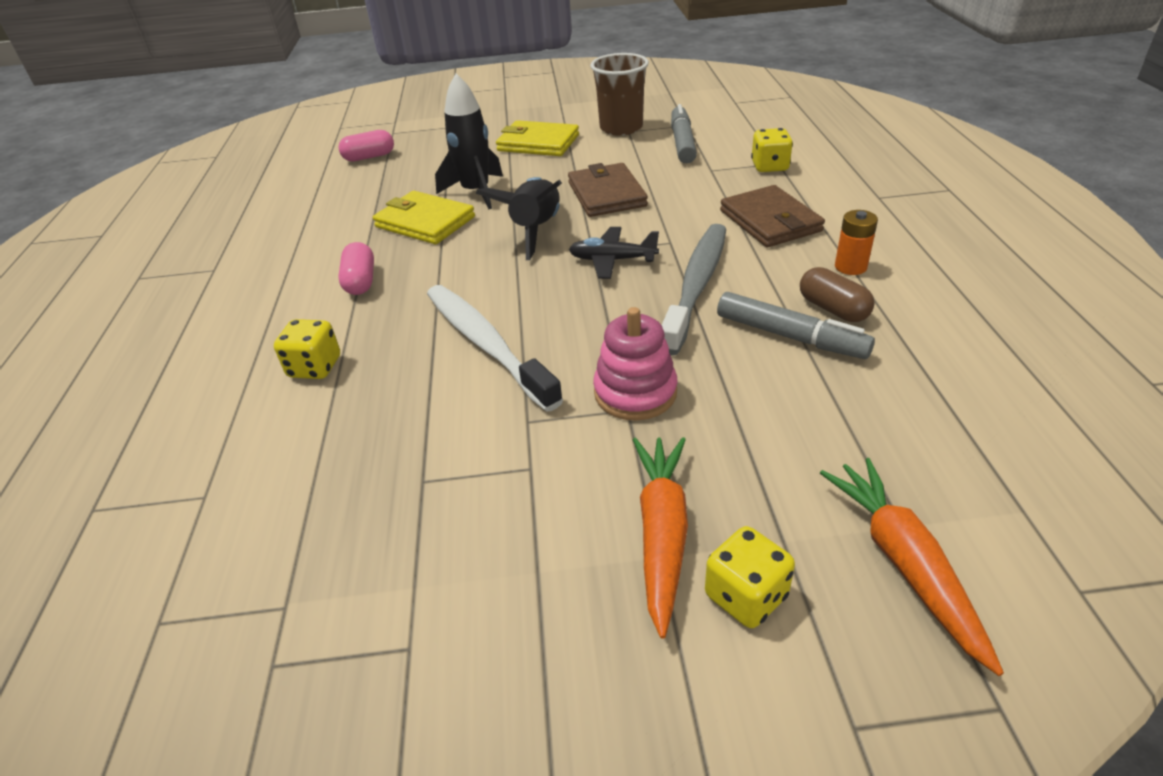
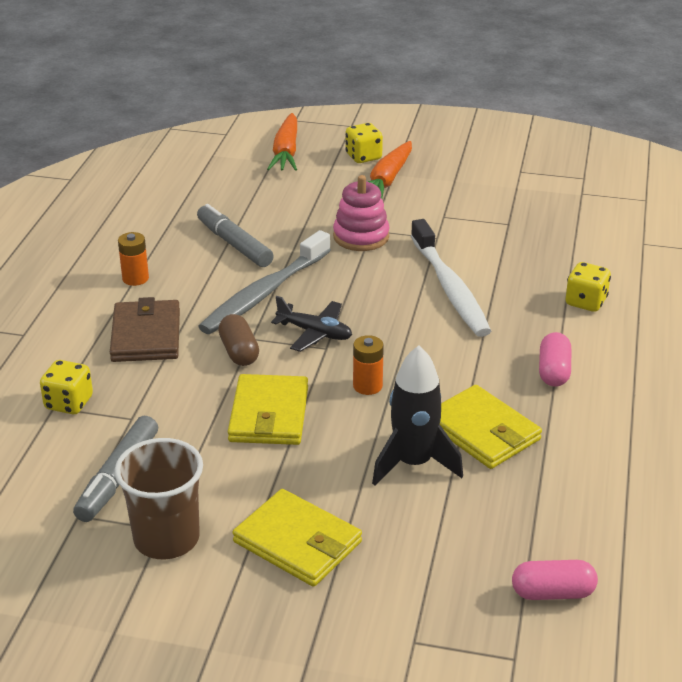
camera: 165 degrees left, 5 degrees down
black rocket [476,177,562,260] -> orange battery [353,335,384,395]
brown wallet [568,163,648,217] -> yellow wallet [228,374,308,445]
brown capsule [800,267,875,322] -> brown capsule moved to [218,314,259,366]

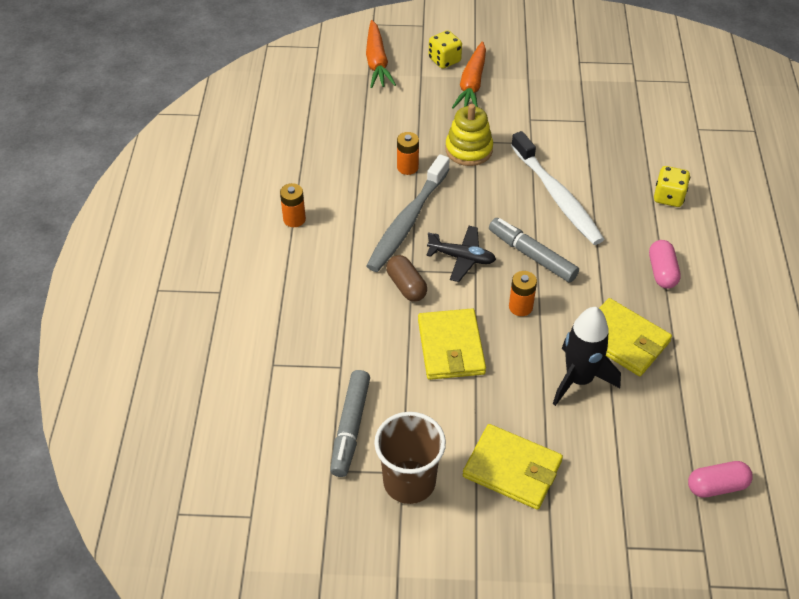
camera: 10 degrees left, 15 degrees up
yellow dice [40,360,93,414] -> none
brown wallet [110,297,180,362] -> none
grey marker [197,204,274,267] -> grey marker moved to [489,218,579,283]
pink stacking toy [333,175,390,251] -> yellow stacking toy [445,104,493,166]
none -> orange battery [397,132,419,175]

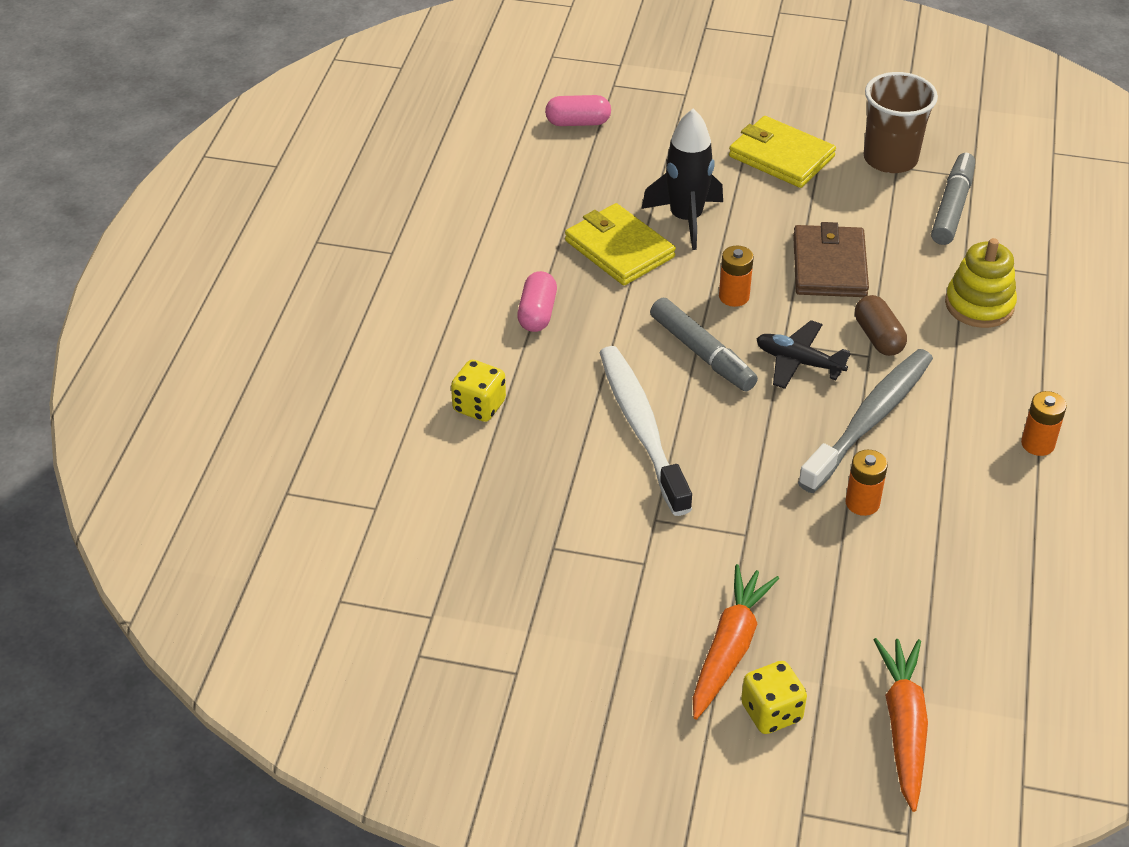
camera: 170 degrees left, 5 degrees down
yellow wallet [418,309,486,380] -> brown wallet [793,222,869,297]
yellow stacking toy [445,104,493,166] -> yellow stacking toy moved to [945,238,1017,328]

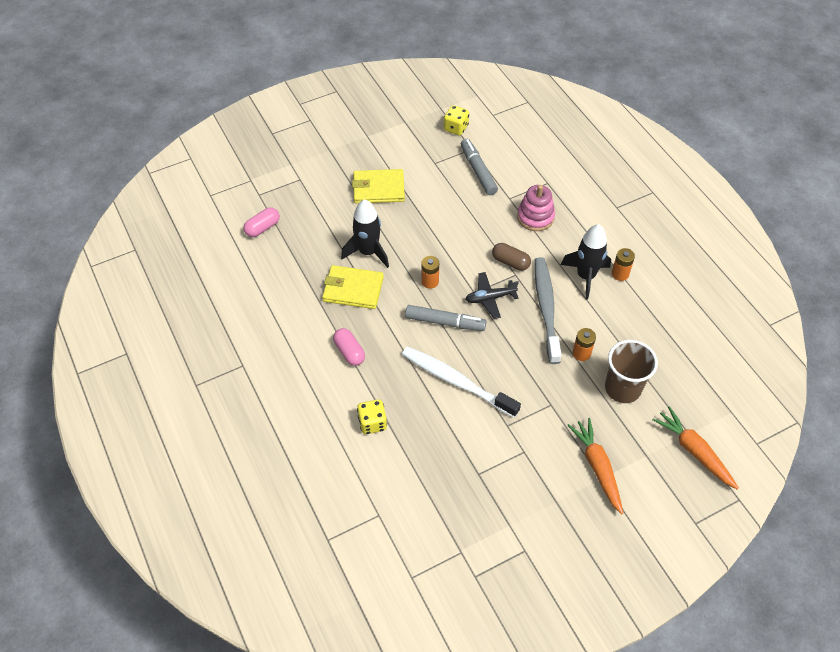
camera: 40 degrees left, 10 degrees up
yellow dice [741,661,807,734] -> yellow dice moved to [444,105,469,135]
brown wallet [793,222,869,297] -> none
brown cup [864,72,938,173] -> brown cup moved to [605,340,658,403]
yellow stacking toy [945,238,1017,328] -> pink stacking toy [517,185,555,231]
none -> black rocket [561,224,611,300]

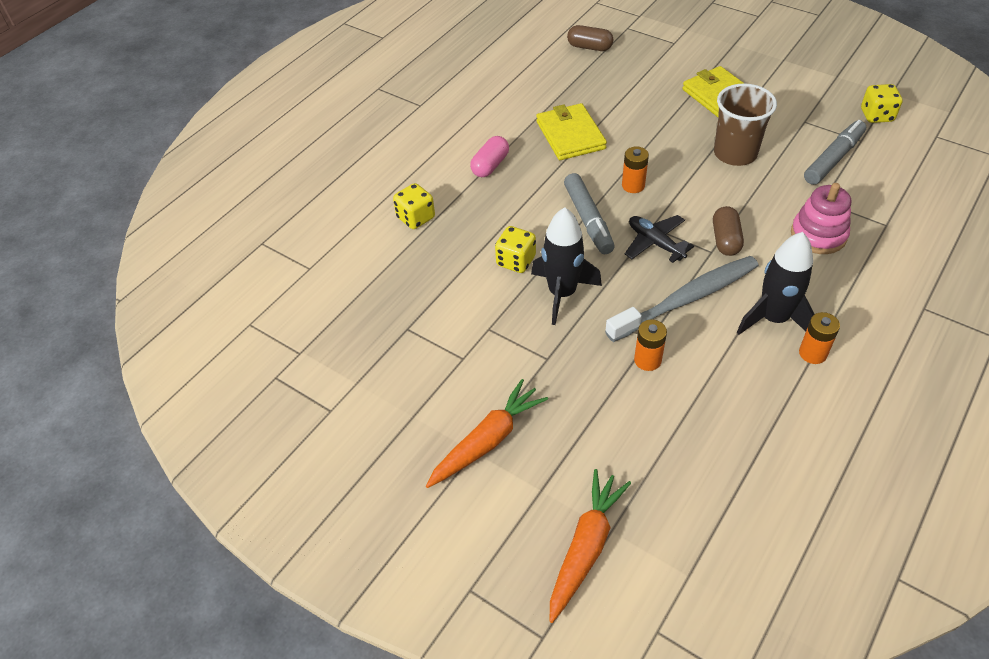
camera: 65 degrees right, 5 degrees down
pink capsule [243,207,280,237] -> brown capsule [567,25,613,51]
black rocket [341,199,389,268] -> black rocket moved to [531,207,602,325]
white toothbrush [402,346,521,418] -> yellow dice [495,226,536,273]
brown cup [605,340,658,403] -> brown cup moved to [714,83,777,166]

